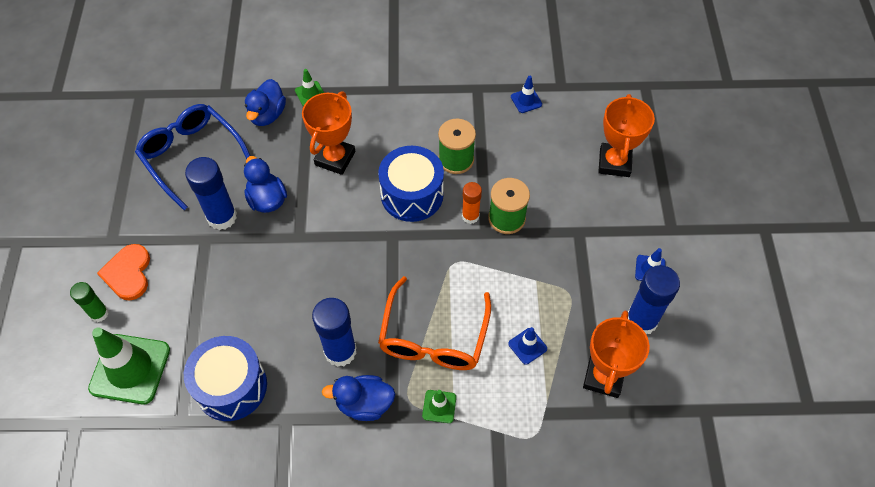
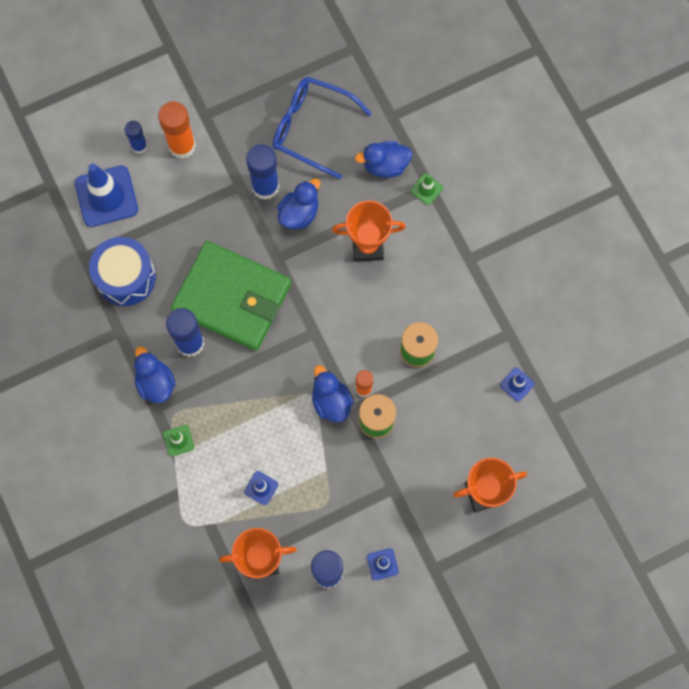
camera: 65 degrees right, 15 degrees up
green glue stick [70,282,109,322] -> blue glue stick [124,121,148,154]
green traffic cone [88,327,170,404] -> blue traffic cone [75,164,138,227]
orange heart [97,244,150,300] -> orange glue stick [158,101,196,159]
blue glasses [135,104,251,210] -> blue glasses turned 90 degrees counterclockwise [272,77,372,179]
blue drum [378,146,444,222] -> none
orange glasses [378,276,491,370] -> none
none -> green wallet [171,241,291,351]
none -> blue duck [312,365,353,422]

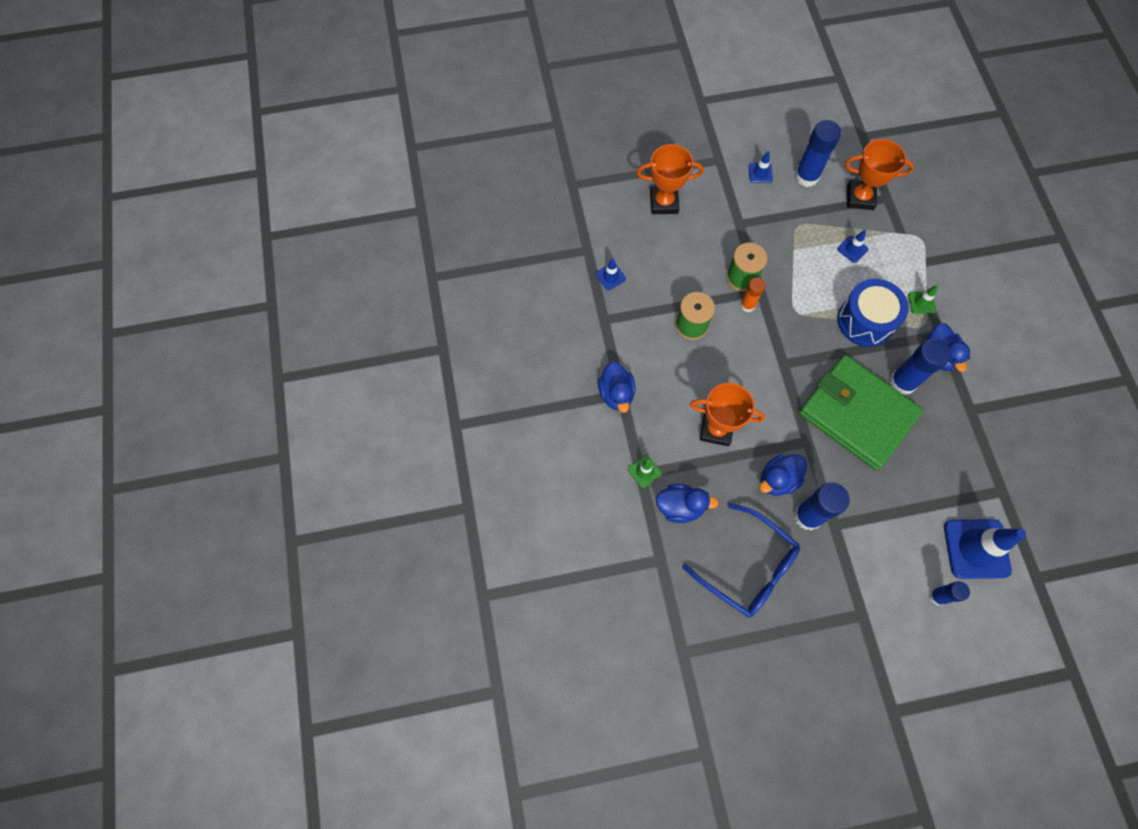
camera: 165 degrees left, 5 degrees down
blue drum [89,237,156,306] -> blue drum moved to [837,279,909,347]
orange glue stick [158,101,196,159] -> none
blue duck [312,365,353,422] -> blue duck moved to [598,361,636,413]

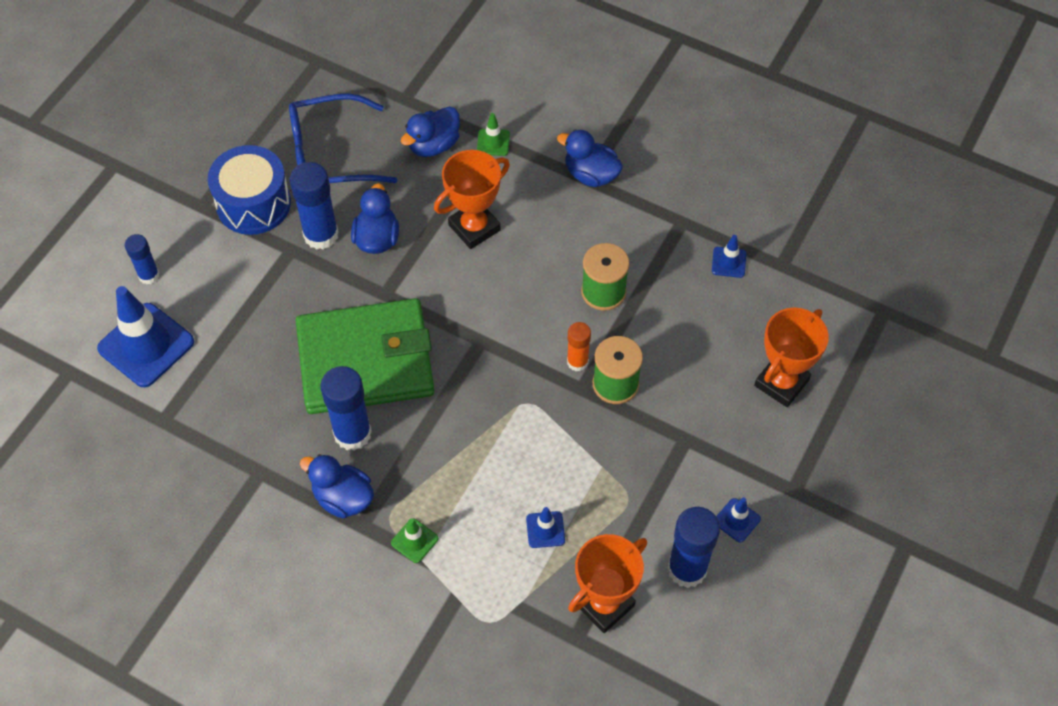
camera: 130 degrees right, 10 degrees down
blue drum [837,279,909,347] -> blue drum moved to [208,145,291,235]

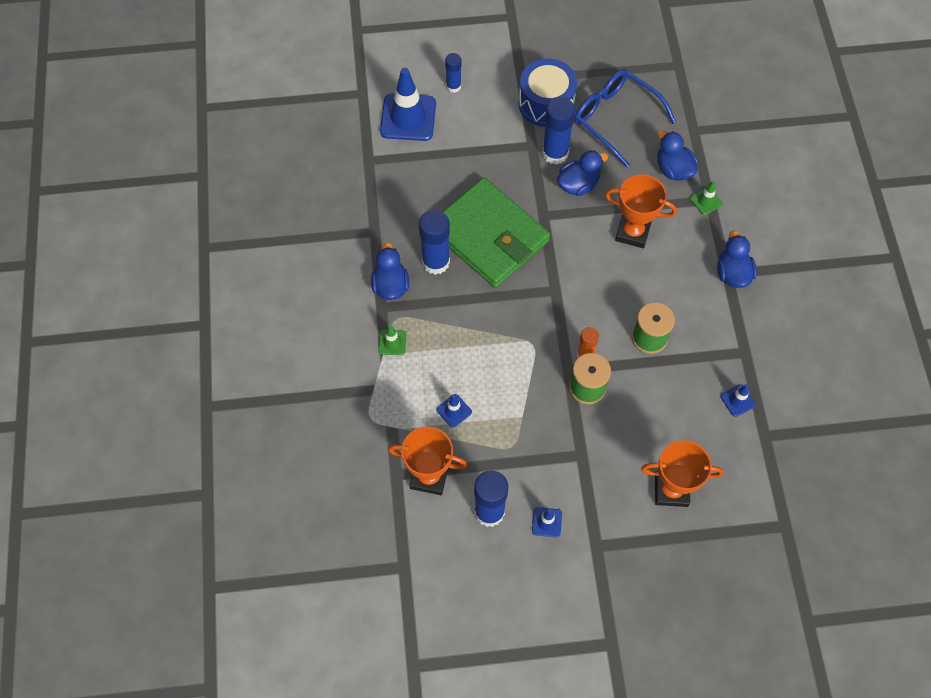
camera: 55 degrees right, 5 degrees up
blue duck [401,107,460,157] -> blue duck turned 45 degrees clockwise [657,130,698,181]

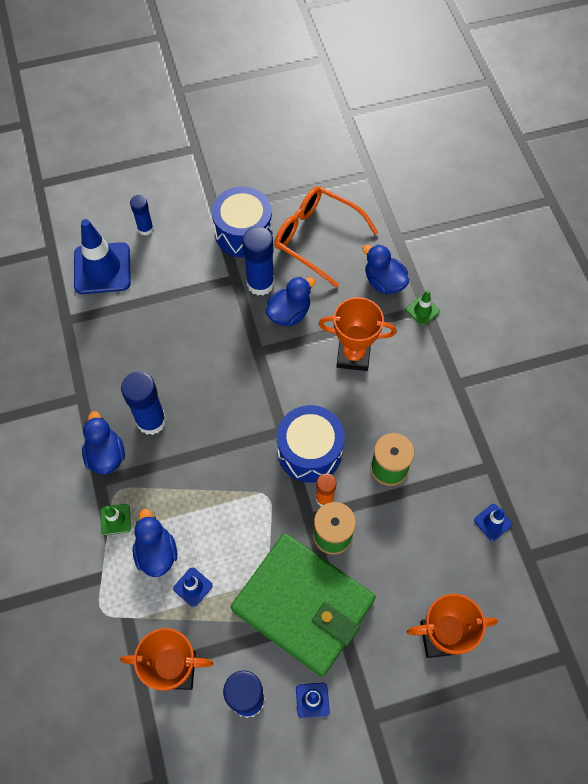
camera: 10 degrees left, 0 degrees up
green wallet [443,178,550,288] -> green wallet moved to [231,533,376,677]
blue glasses [574,69,676,167] -> orange glasses [274,187,379,288]
blue duck [717,230,757,288] -> blue duck moved to [132,509,177,577]
none -> blue drum [277,405,345,483]

